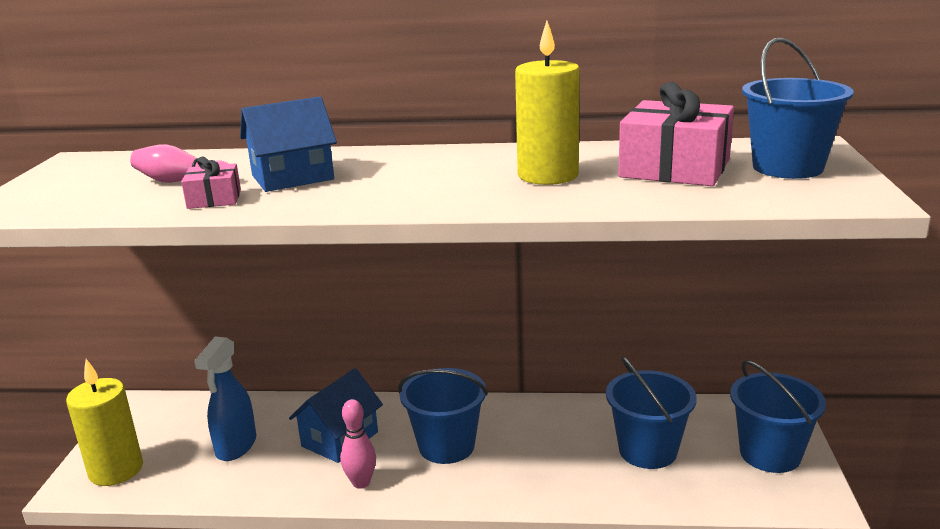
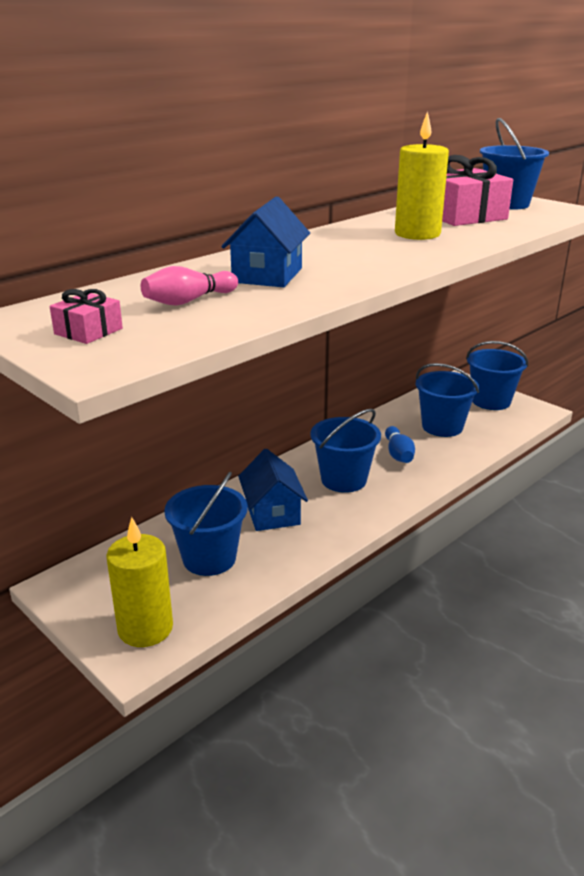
camera: 50 degrees left, 5 degrees up
pink gift [181,157,241,209] -> pink gift moved to [50,289,123,344]
blue spray bottle [194,337,256,461] -> blue bucket [164,472,248,576]
pink bowling pin [340,399,376,489] -> none
none -> blue bowling pin [385,426,415,463]

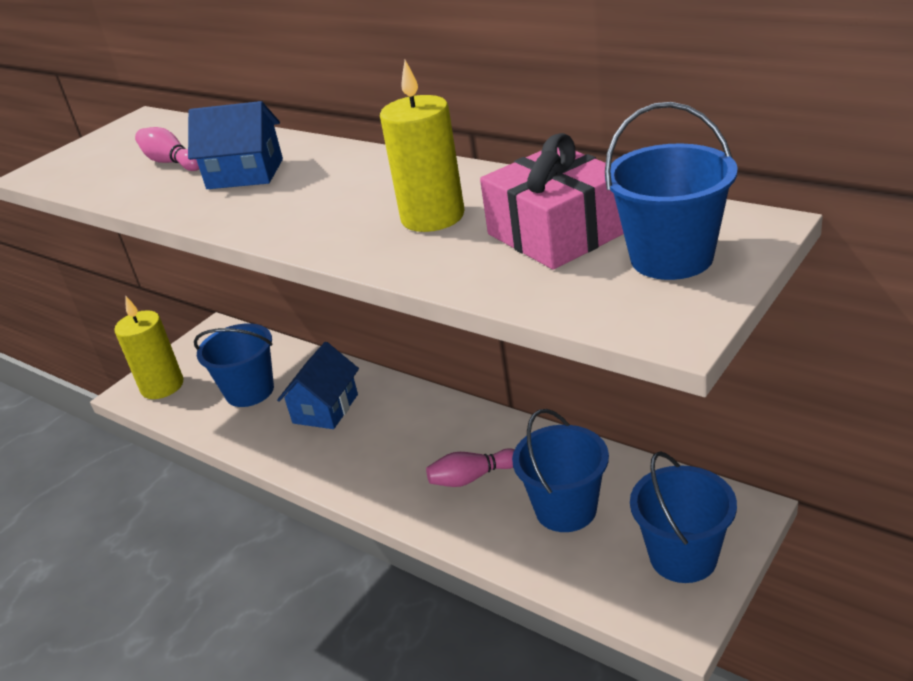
camera: 85 degrees right, 5 degrees up
pink gift [50,289,123,344] -> none
blue house [238,449,308,531] -> blue house turned 45 degrees counterclockwise [277,342,359,429]
blue bucket [310,409,381,493] -> none
blue bowling pin [385,426,415,463] -> pink bowling pin [426,448,515,487]

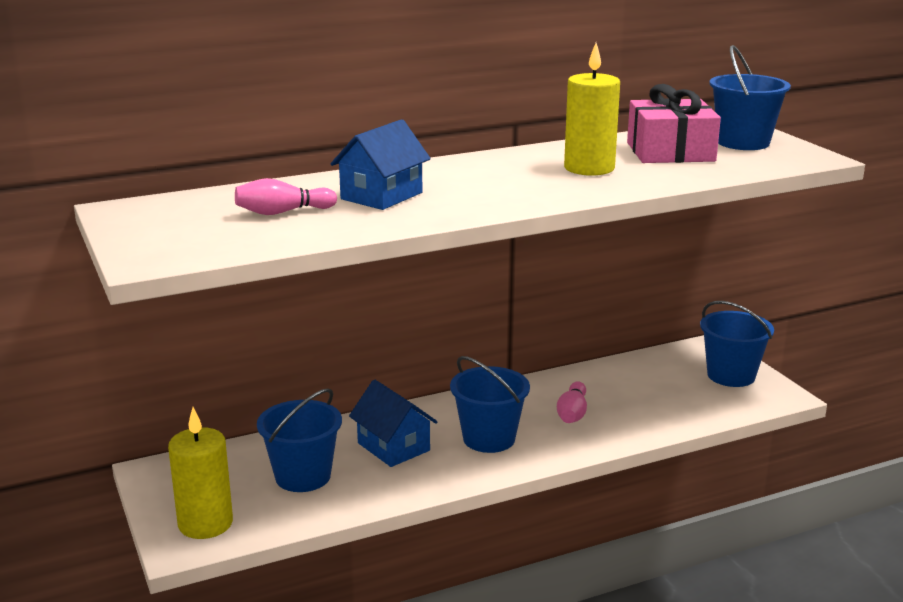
camera: 65 degrees left, 10 degrees down
blue bucket [512,409,609,532] -> blue bucket moved to [450,356,530,453]

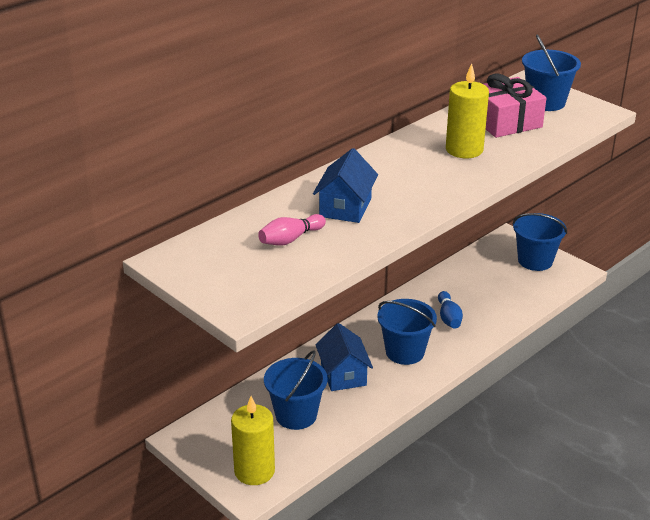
camera: 20 degrees left, 10 degrees up
blue house [349,380,437,467] -> blue house turned 45 degrees clockwise [315,323,373,391]
pink bowling pin [557,381,587,423] -> blue bowling pin [438,291,463,329]

